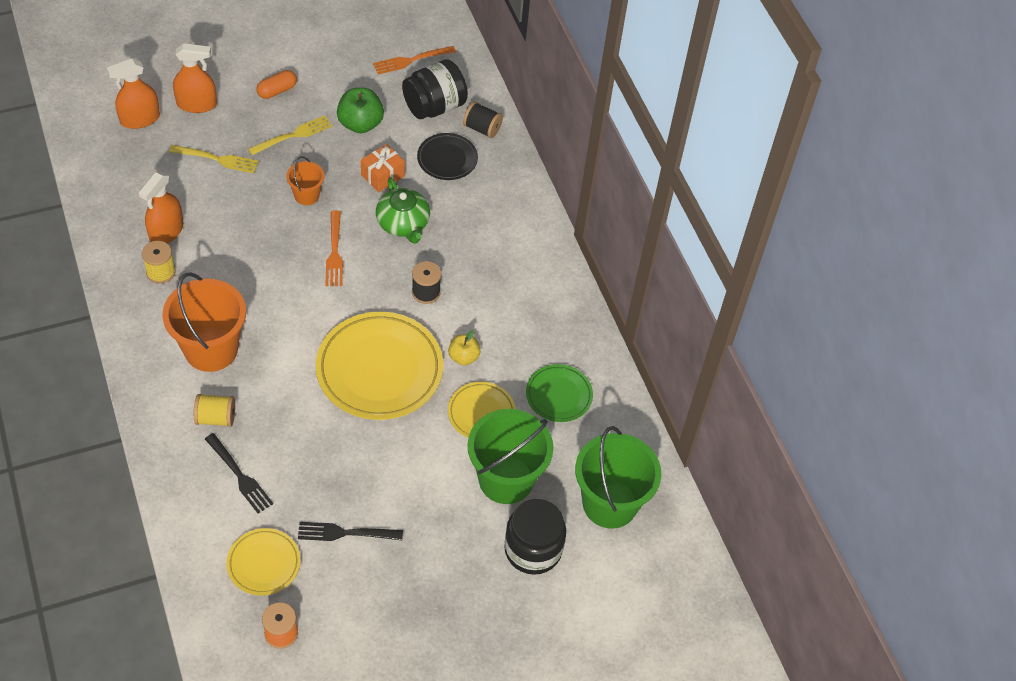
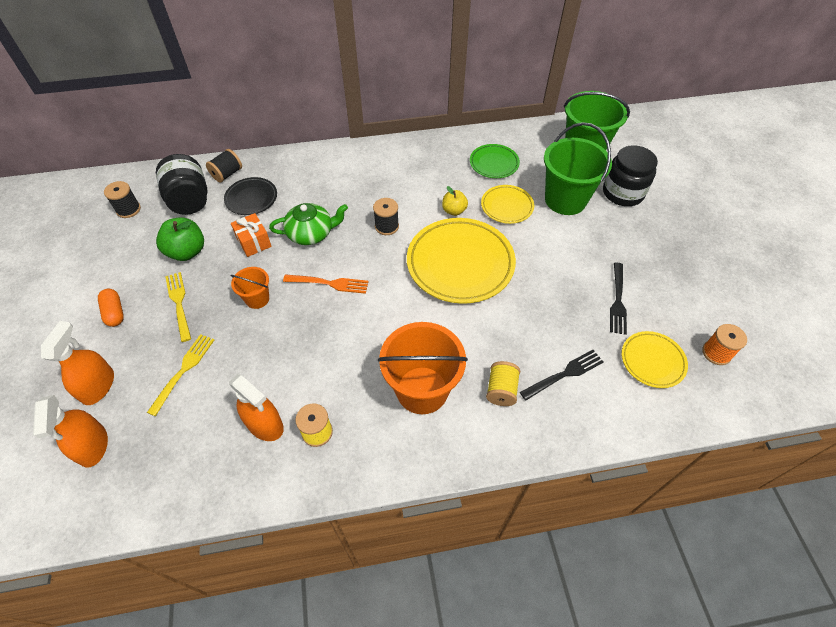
camera: 75 degrees left, 0 degrees up
orange fork [373,46,456,74] -> black spool [104,181,141,218]

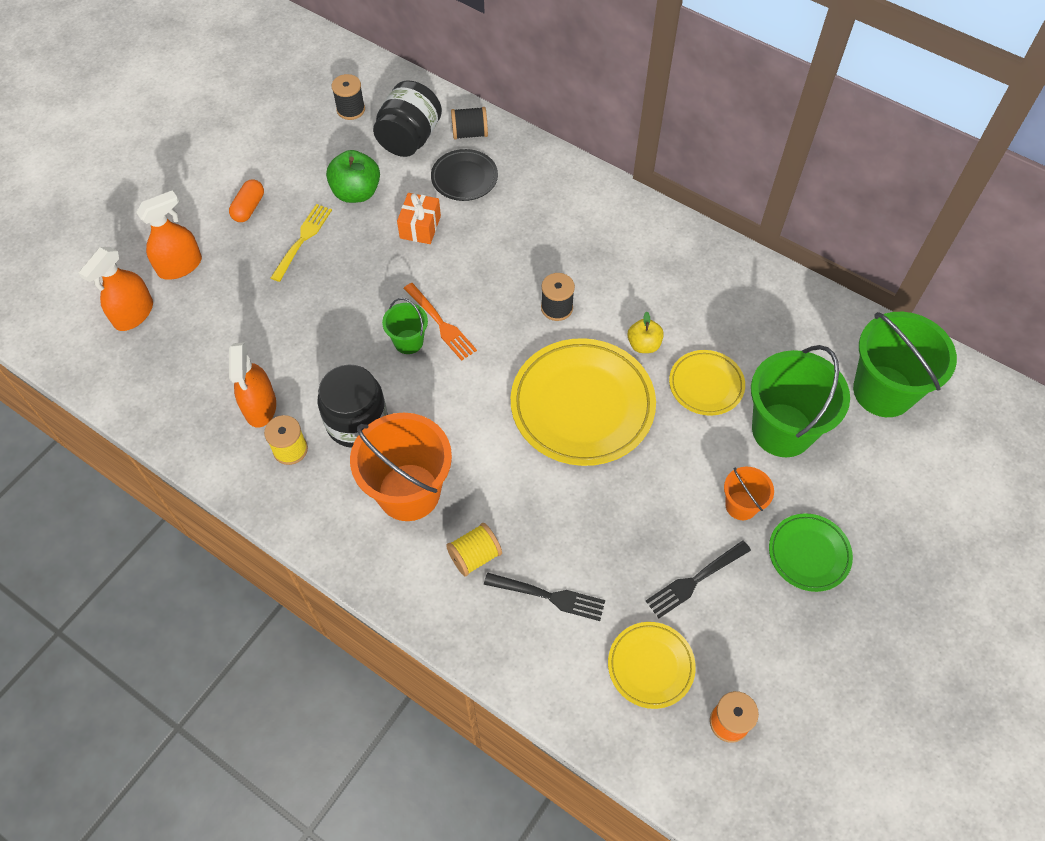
camera: 45 degrees right, 5 degrees up
yellow fork [147,334,214,416] -> none
orange bucket [231,267,269,309] -> orange bucket moved to [724,467,774,520]
green teapot [269,203,348,245] -> none
green plate [470,144,520,178] -> green plate moved to [769,513,853,592]
black jar [603,145,658,206] -> black jar moved to [317,364,388,448]
none -> green bucket [382,298,428,354]

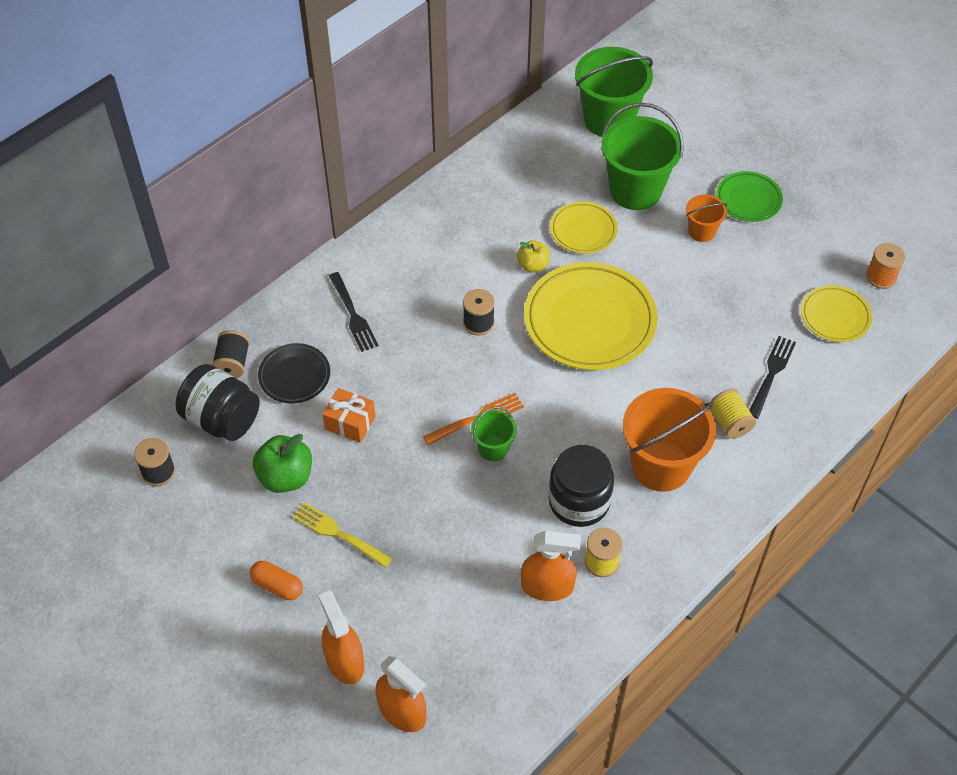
camera: 80 degrees left, 5 degrees down
black fork [646,540,751,618] -> black fork moved to [329,272,378,352]

